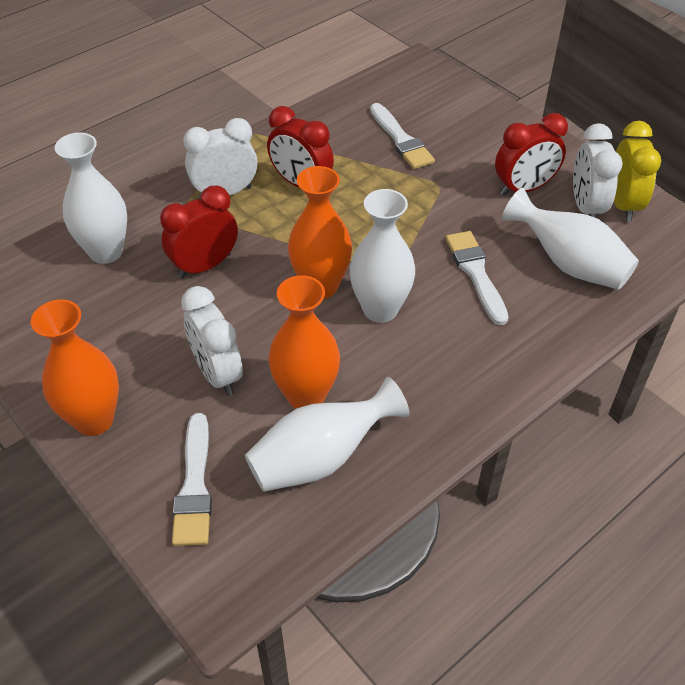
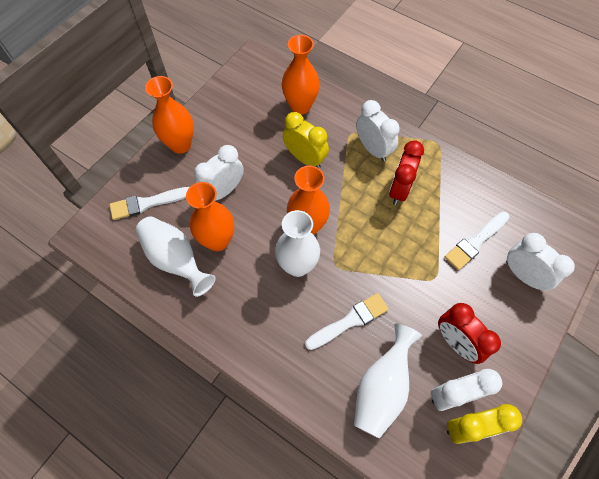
camera: 75 degrees right, 15 degrees up
white vase [55,132,127,264] -> orange vase [282,35,320,115]
red clock [160,185,238,278] -> yellow clock [283,112,329,168]
none -> white clock [506,233,575,291]

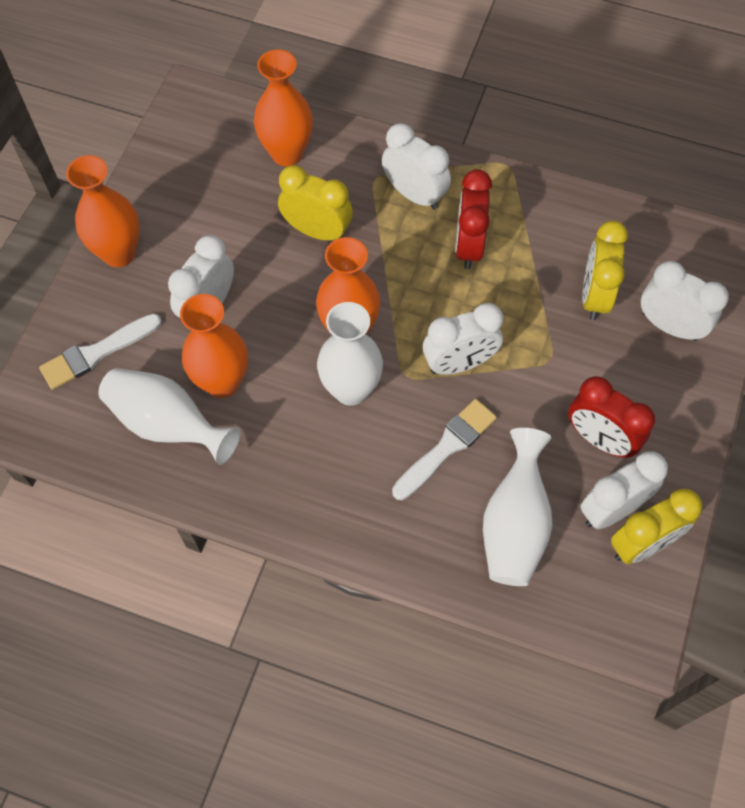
camera: 15 degrees left, 0 degrees up
white brush [445,211,509,270] -> yellow clock [582,220,628,320]
none -> white clock [423,303,503,375]

